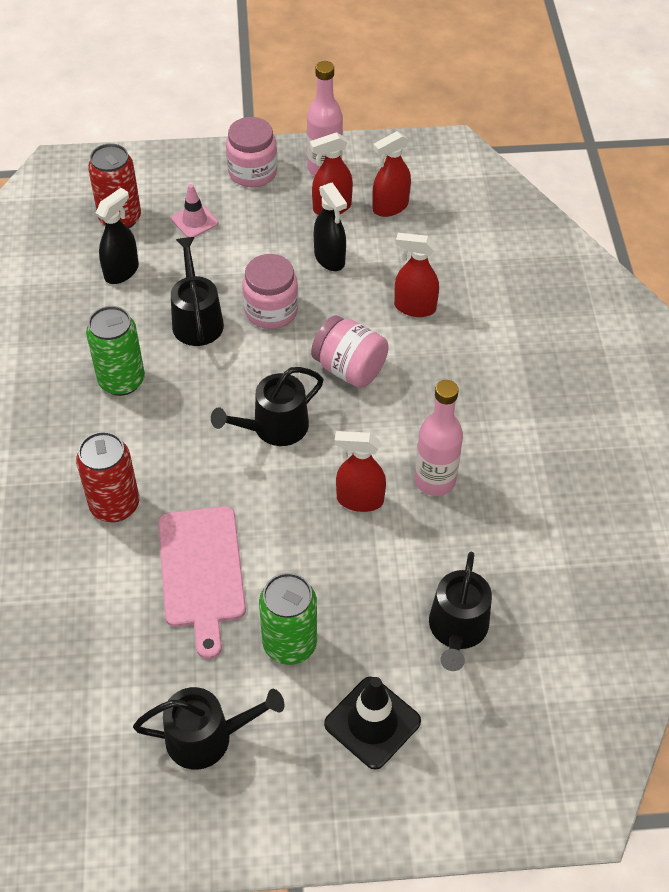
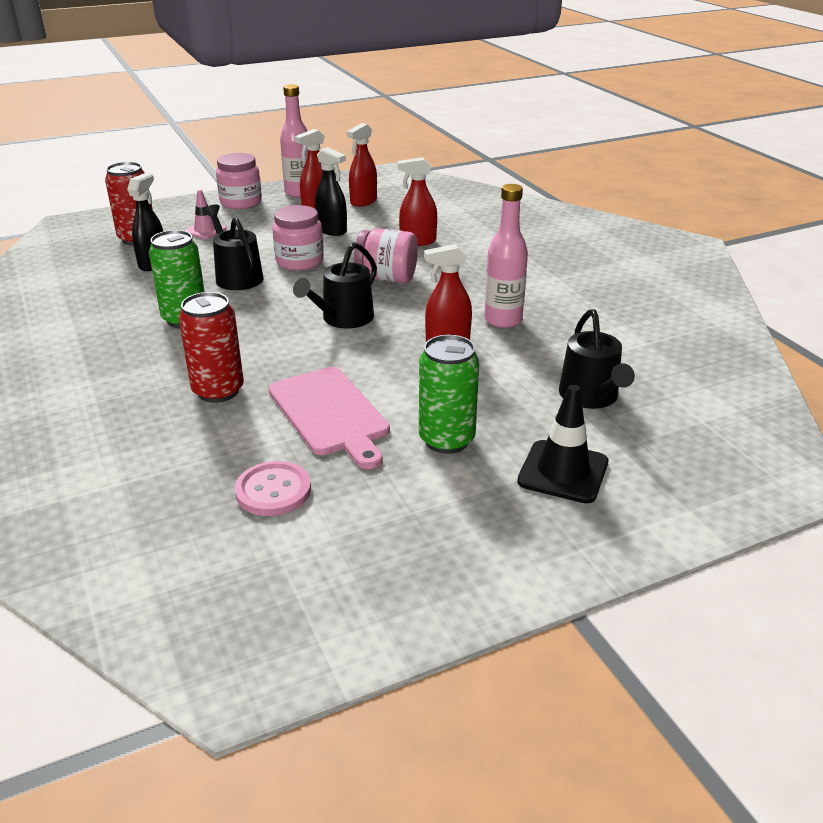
camera: 20 degrees left, 20 degrees down
black watering can [133,687,284,770] -> none
none -> pink button [235,461,311,516]

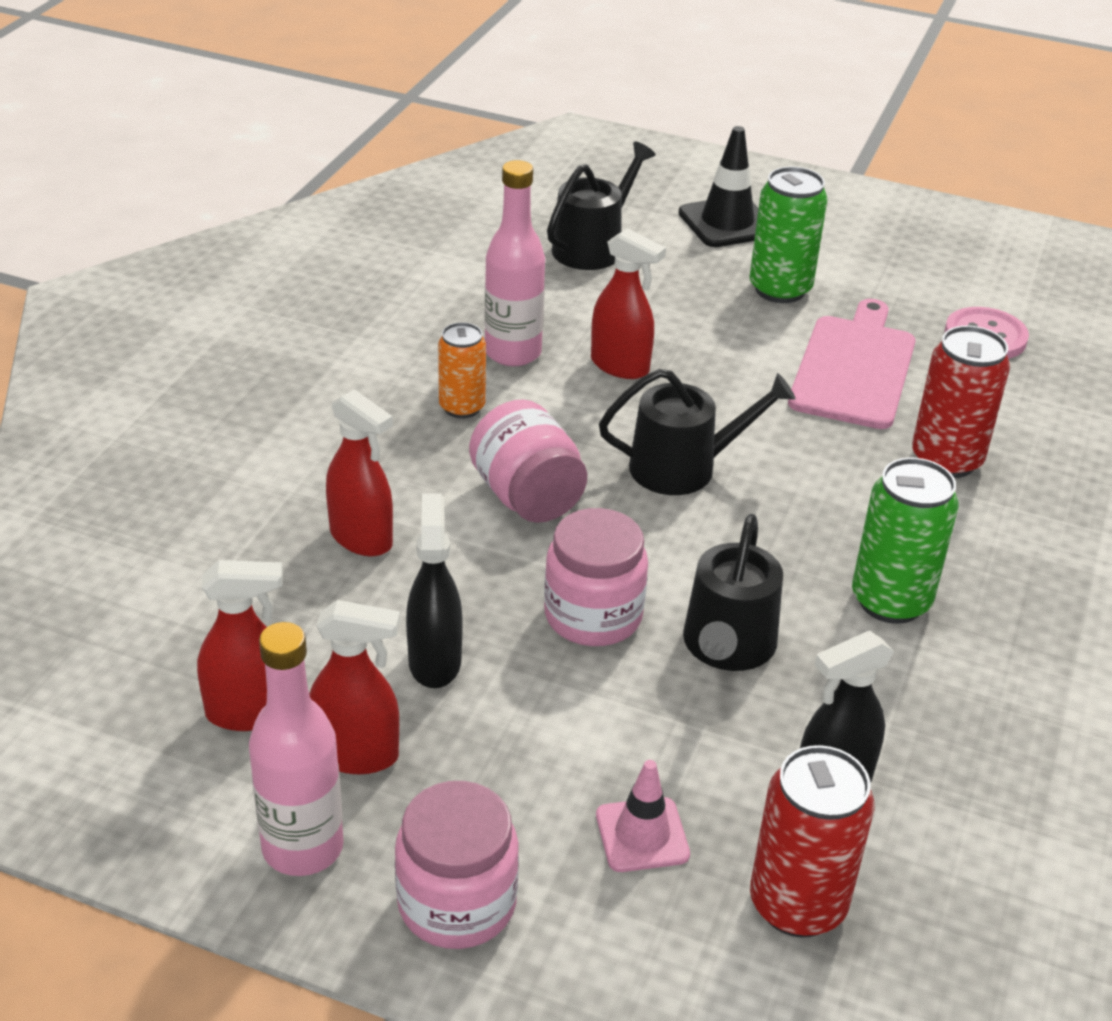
camera: 135 degrees left, 5 degrees up
none -> orange can [438,322,486,418]

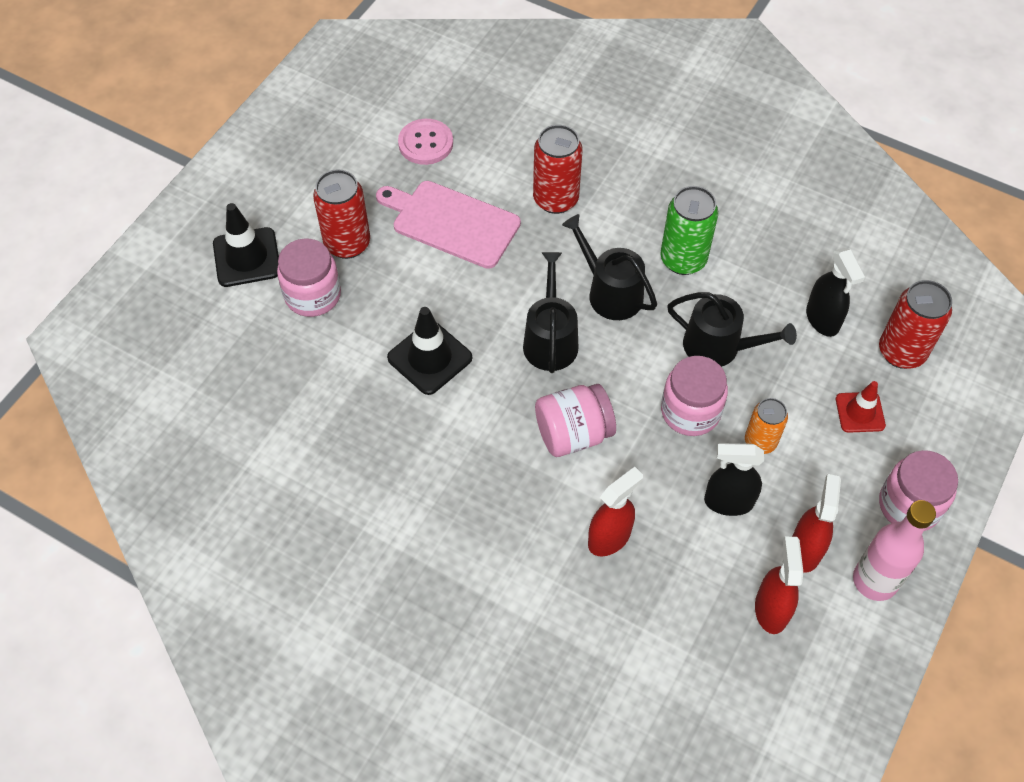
camera: 80 degrees left, 20 degrees up
orange can [438,322,486,418] -> orange can moved to [745,398,788,454]
pink bottle [484,160,545,366] -> none
black watering can [547,142,656,270] -> black watering can moved to [562,214,657,320]
red spray bottle [591,228,666,379] -> black traffic cone [387,307,472,395]
pink traffic cone [596,760,690,872] -> red traffic cone [836,381,886,433]
green can [750,167,828,303] -> red can [313,169,370,259]
none -> pink jar [277,238,341,317]

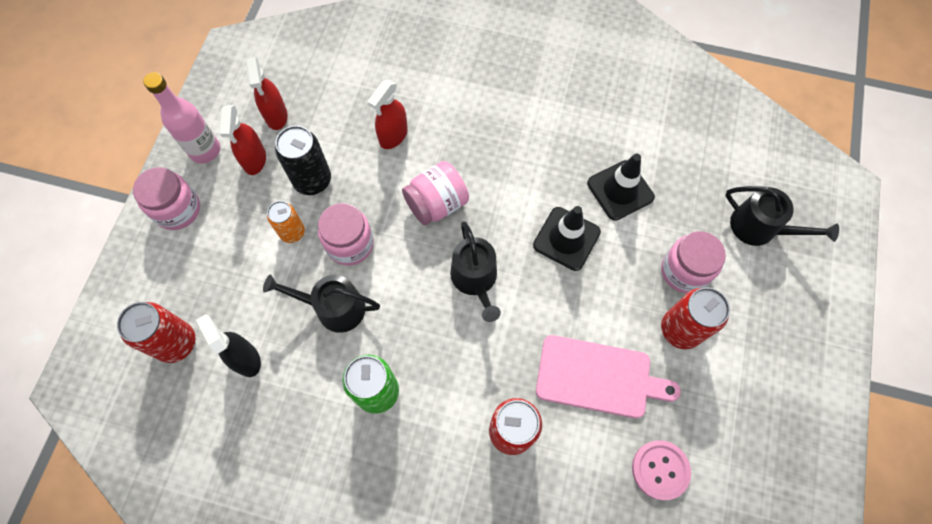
camera: 165 degrees right, 10 degrees up
black traffic cone [213,203,279,287] -> black traffic cone moved to [587,154,655,221]
black watering can [562,214,657,320] -> black watering can moved to [725,186,839,246]
black spray bottle [704,443,764,516] -> black can [275,125,331,195]
red traffic cone [836,381,886,433] -> none

